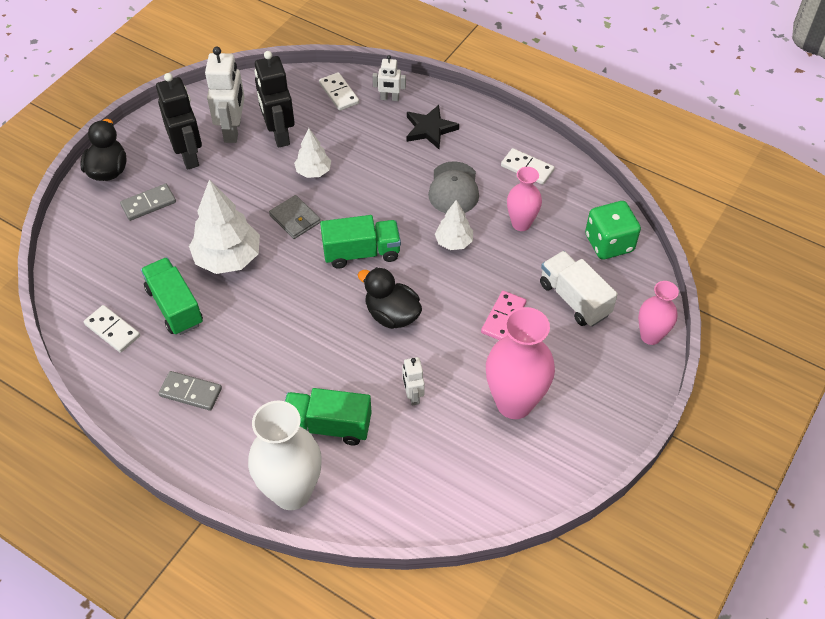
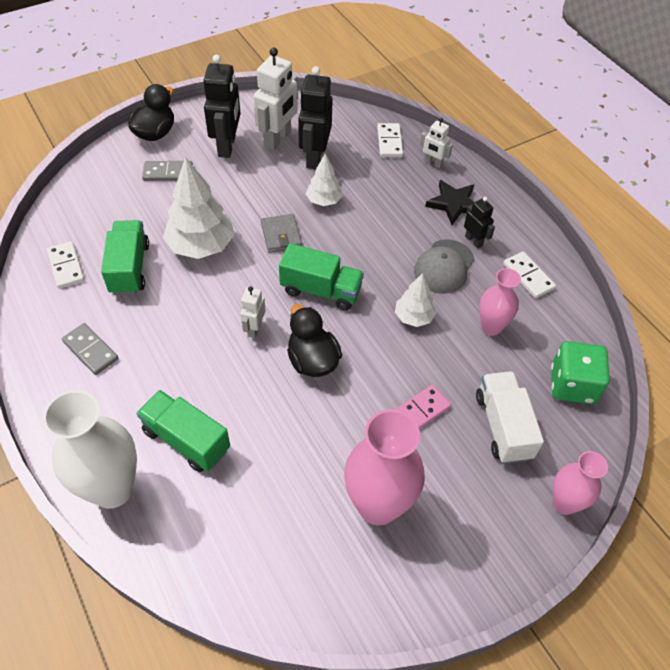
camera: 25 degrees right, 0 degrees up
white robot [402,357,425,405] -> white robot moved to [240,286,266,338]
none -> black robot [464,197,495,248]

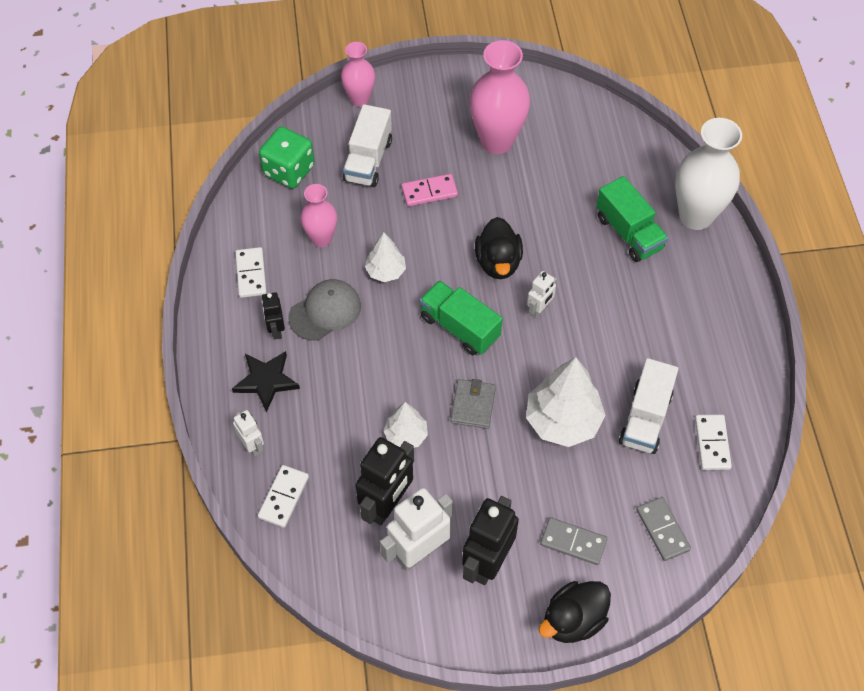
camera: 155 degrees left, 5 degrees up
grey domino [62,323,119,375] -> grey domino moved to [636,497,691,561]
green truck [101,220,149,295] -> white truck [619,358,678,454]

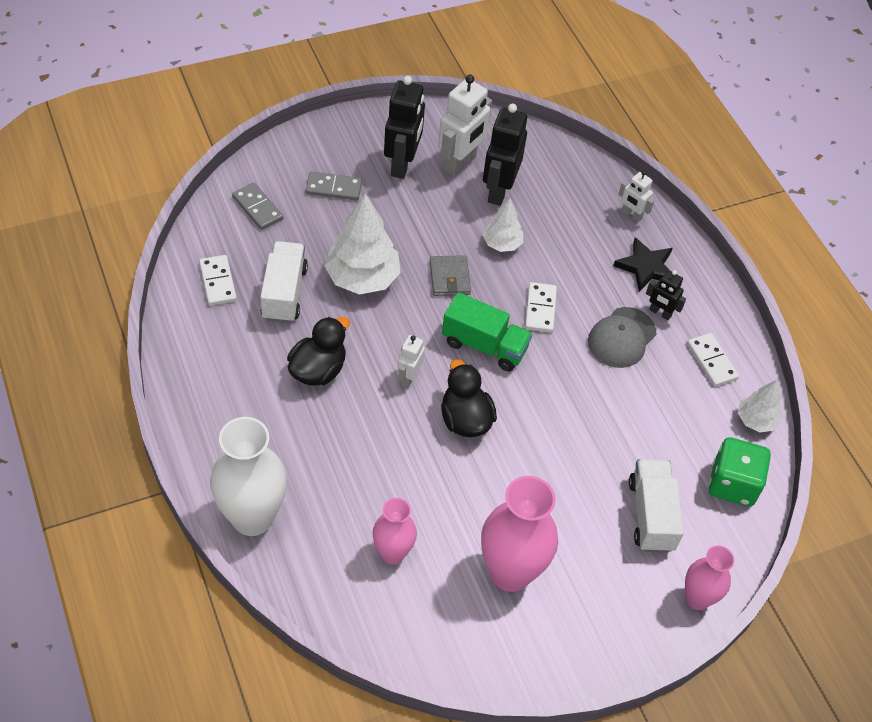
camera: 160 degrees right, 5 degrees down
white domino [258,465,309,528] -> white domino moved to [525,282,557,333]
black robot [262,292,285,339] -> black robot turned 150 degrees clockwise [646,270,686,320]
pink vase [301,184,337,247] -> pink vase moved to [372,498,417,564]
white tree [365,232,406,282] -> white tree moved to [738,380,782,433]
pink domino [401,174,458,206] -> none
black duck [539,581,611,643] -> black duck moved to [287,317,350,386]
green truck [596,176,668,262] -> none

